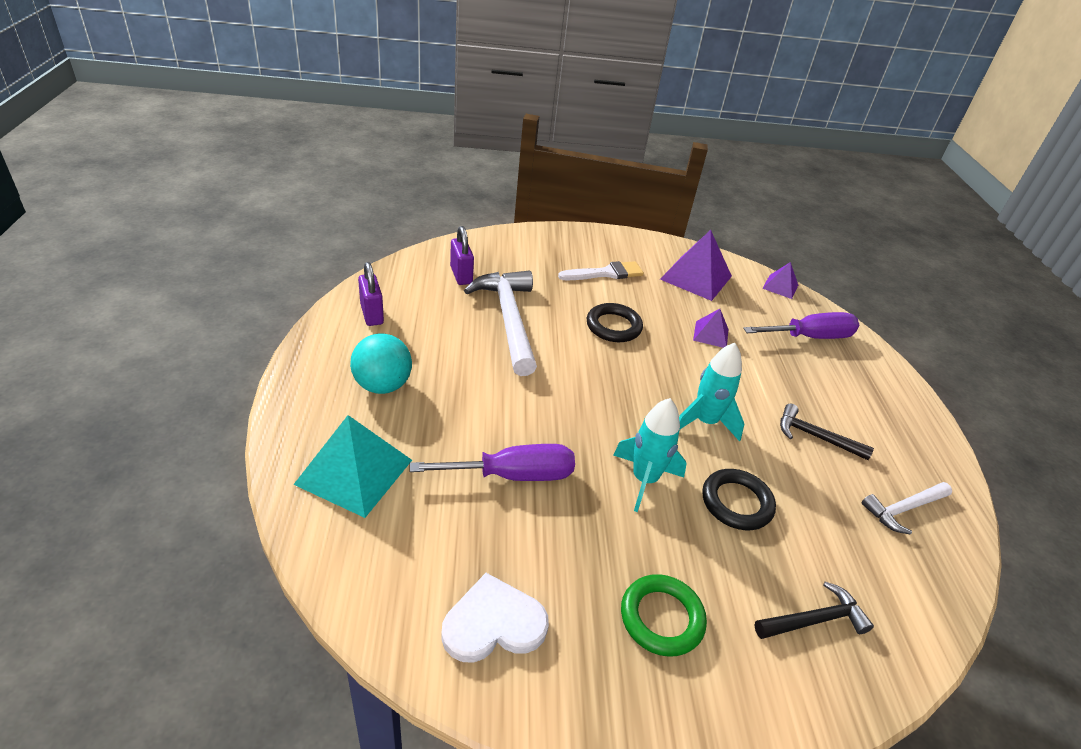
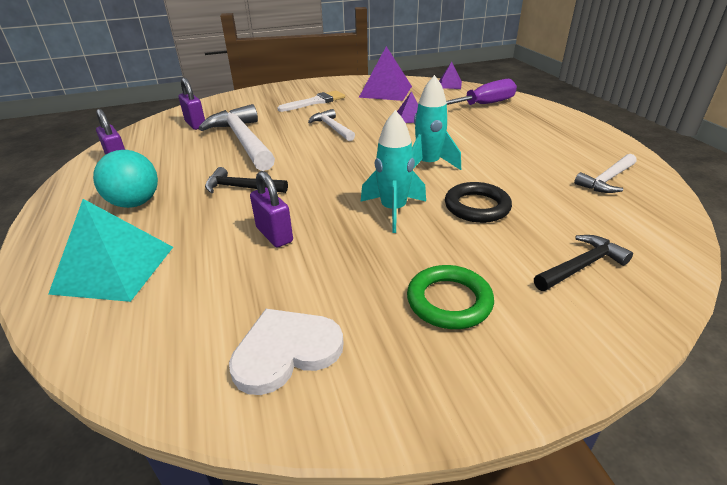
camera: 10 degrees left, 5 degrees down
purple screwdriver [410,444,575,481] -> purple padlock [250,171,293,247]
black ring [587,303,643,342] -> white hammer [308,109,355,141]
black hammer [780,404,874,460] -> black hammer moved to [205,167,288,193]

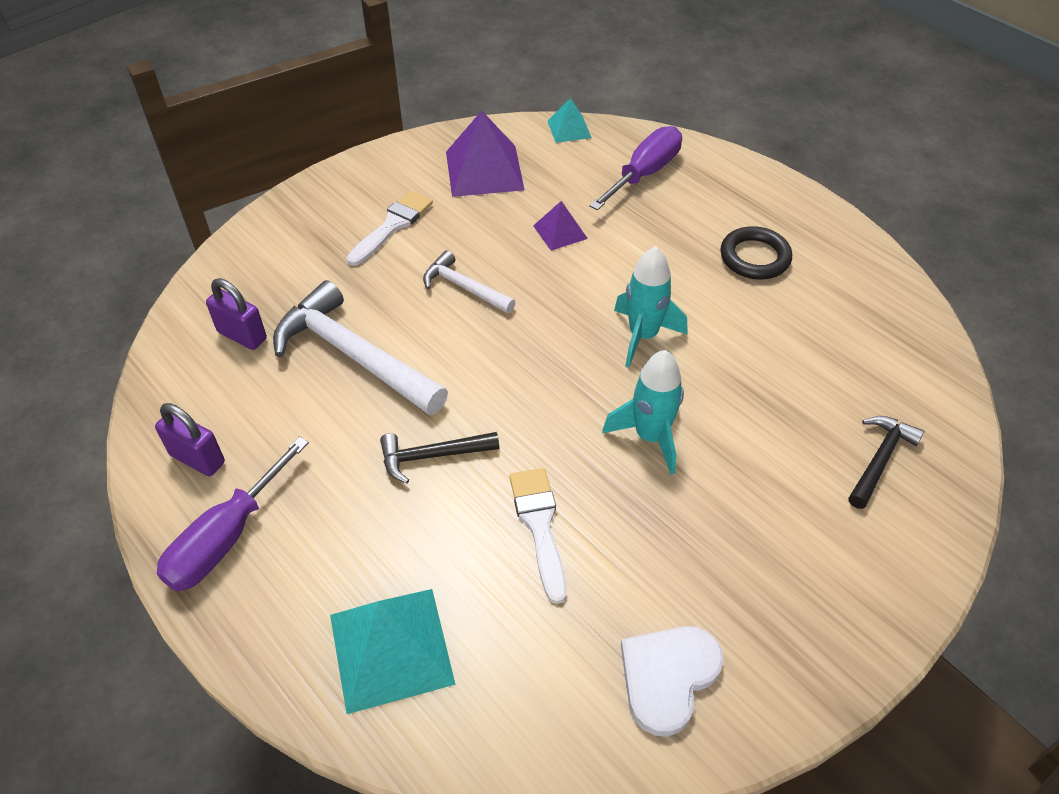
camera: 25 degrees left, 15 degrees up
turquoise ball [93,150,158,208] -> none
purple padlock [250,171,293,247] -> white brush [510,468,567,604]
green ring [407,265,494,329] -> none
purple pyramid [439,62,462,89] -> turquoise pyramid [548,98,592,143]
black ring [445,182,512,223] -> black ring moved to [720,226,792,279]
white hammer [574,154,636,193] -> none
none -> purple screwdriver [157,437,309,591]

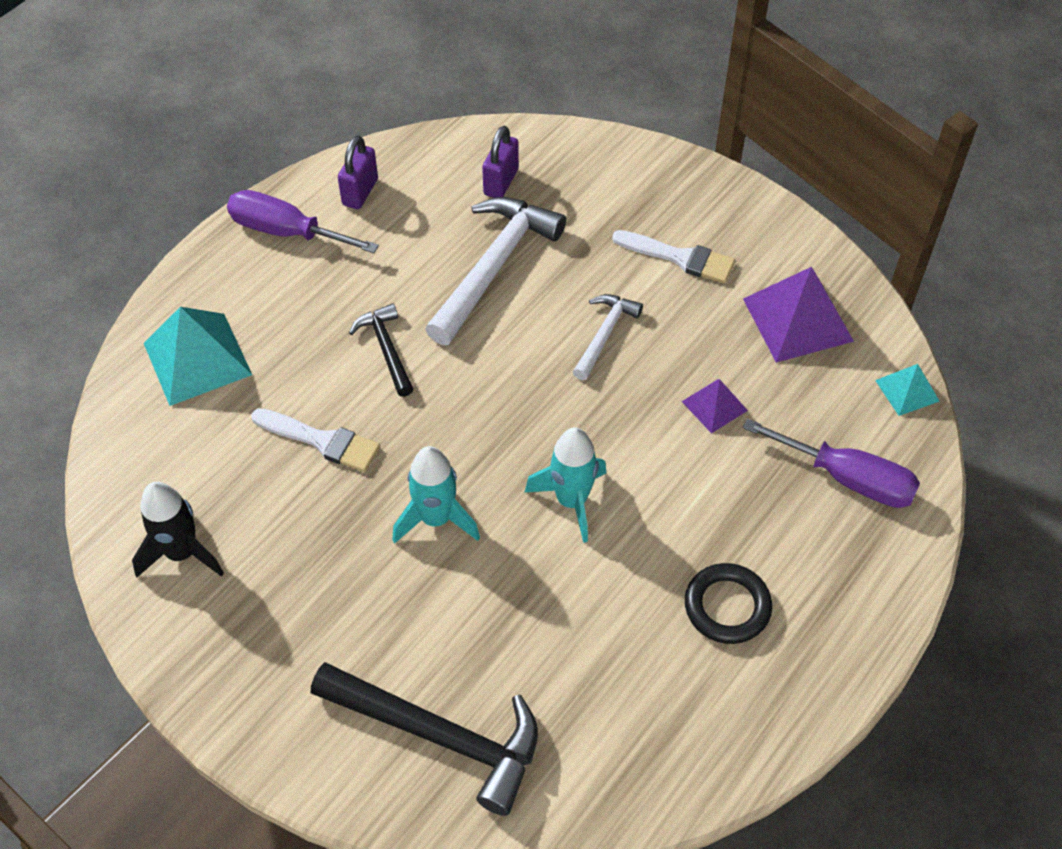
camera: 80 degrees right, 5 degrees up
white brush [510,468,567,604] -> white brush turned 45 degrees clockwise [251,408,380,472]
white heart [621,626,724,737] -> black rocket [132,482,224,578]
black hammer [848,416,924,509] -> black hammer [311,662,538,816], size x1.85

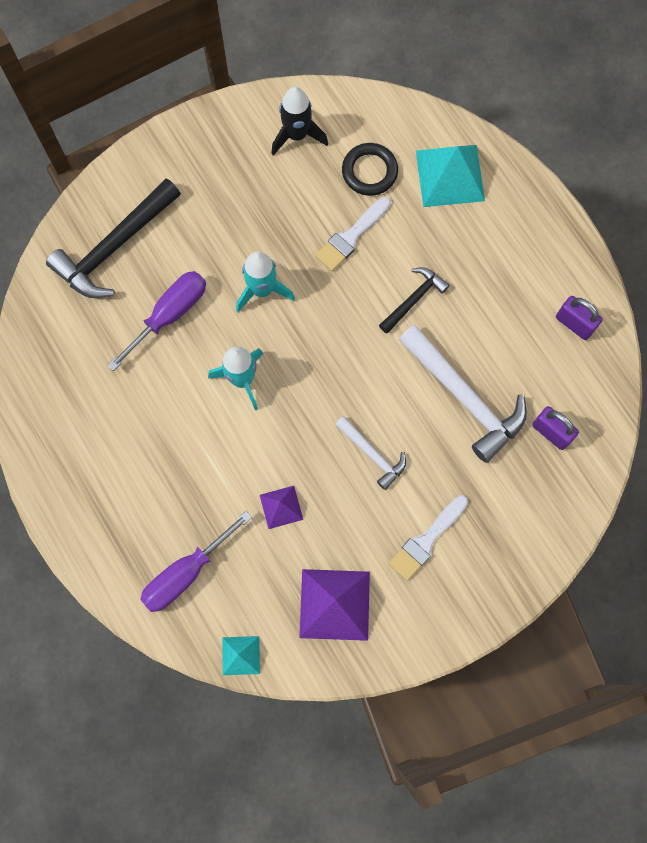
camera: 110 degrees right, 20 degrees up
purple screwdriver [227,190,379,253] -> purple screwdriver moved to [107,271,206,371]
black hammer [349,303,414,397] -> black hammer turned 45 degrees counterclockwise [379,267,450,334]
black ring [685,563,772,644] -> black ring moved to [342,143,398,196]

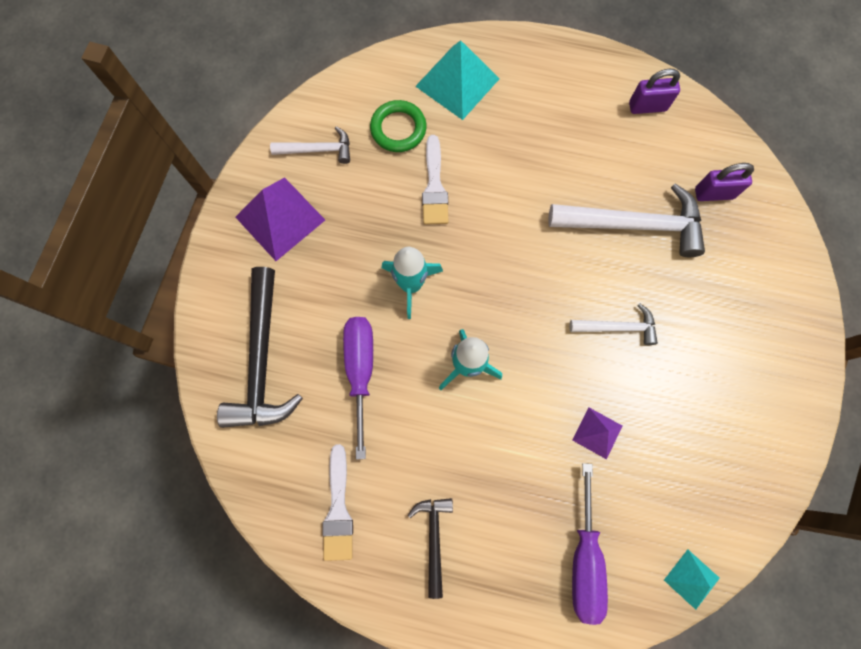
camera: 45 degrees left, 0 degrees up
black rocket [271,87,328,156] -> white hammer [270,126,350,164]
purple pyramid [299,569,370,641] -> purple pyramid moved to [236,177,325,261]
black ring [342,143,398,196] -> green ring [370,100,426,152]
black hammer [379,267,450,334] -> black hammer moved to [408,498,453,599]
white brush [388,495,468,581] -> white brush moved to [322,444,353,561]

